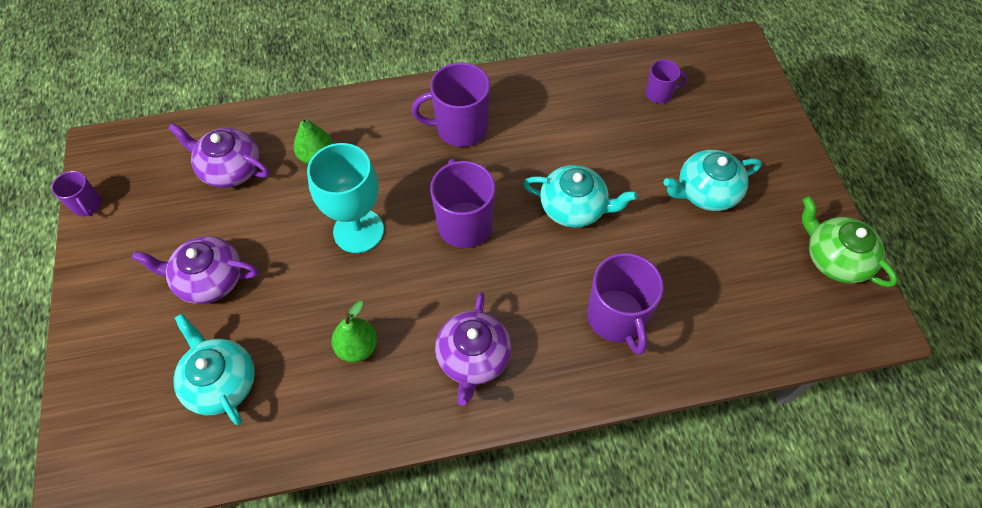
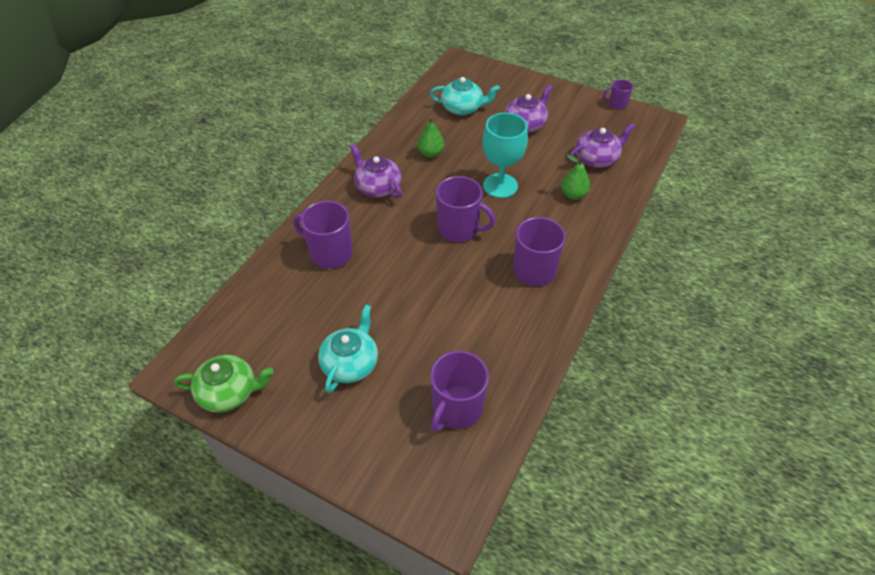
camera: 130 degrees right, 10 degrees down
turquoise teapot [523,165,637,228] -> none
purple mug [646,60,687,103] -> purple mug [430,351,489,432], size x1.86

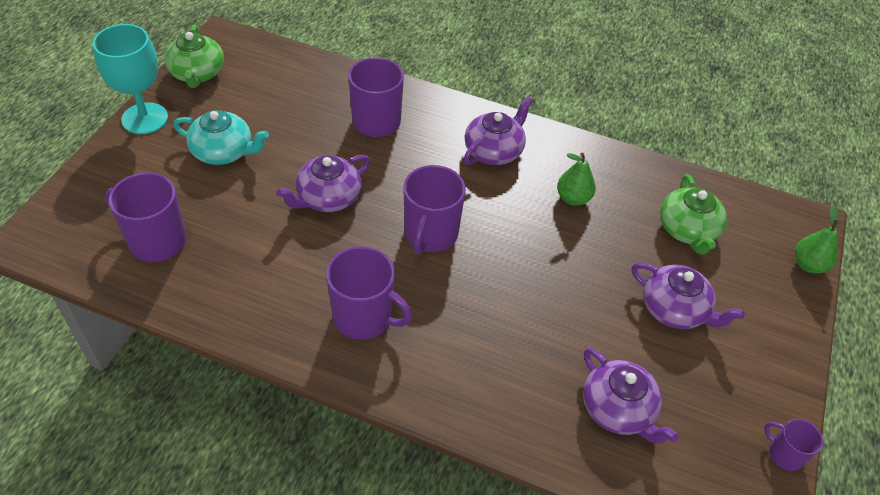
camera: 80 degrees right, 0 degrees up
turquoise teapot [430,77,500,115] -> green teapot [660,174,727,255]
turquoise goblet [483,113,528,198] -> turquoise goblet moved to [93,24,168,134]
green pear [561,155,590,200] -> green pear moved to [795,206,839,274]
purple mug [603,79,633,110] -> purple mug turned 45 degrees counterclockwise [764,419,823,471]
none -> purple teapot [276,155,370,212]

